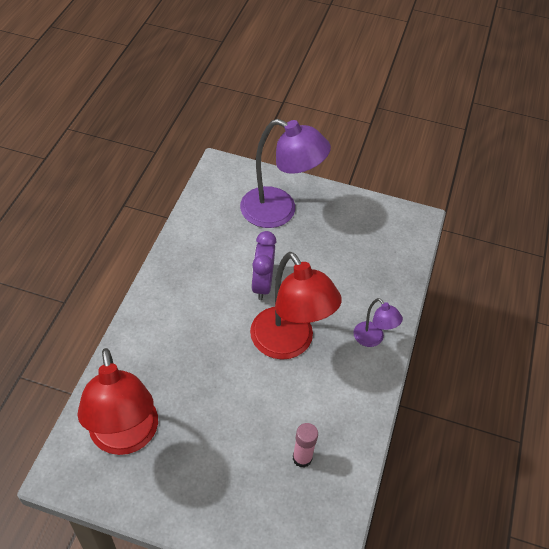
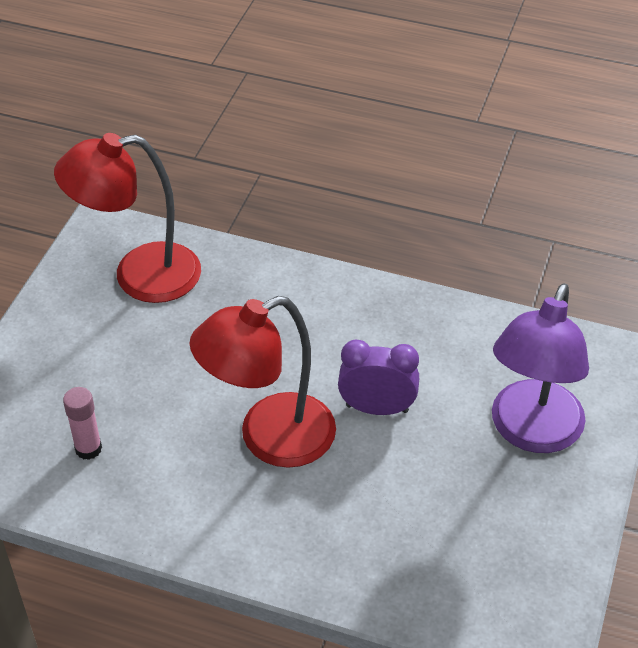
camera: 95 degrees right, 5 degrees down
purple lamp [354,298,403,347] -> none

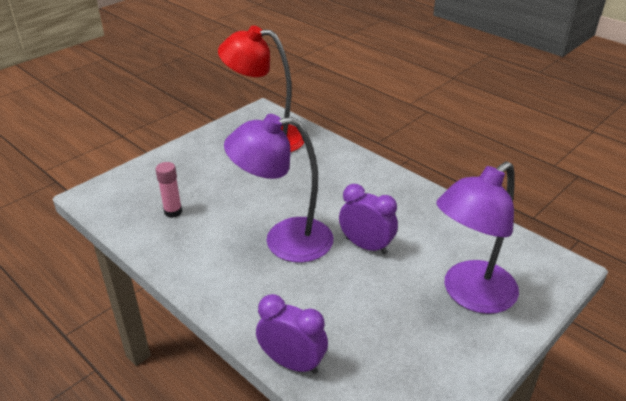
camera: 25 degrees right, 10 degrees down
red lamp [189,296,336,468] -> purple lamp [224,114,333,263]
none -> purple clock [256,294,328,374]

